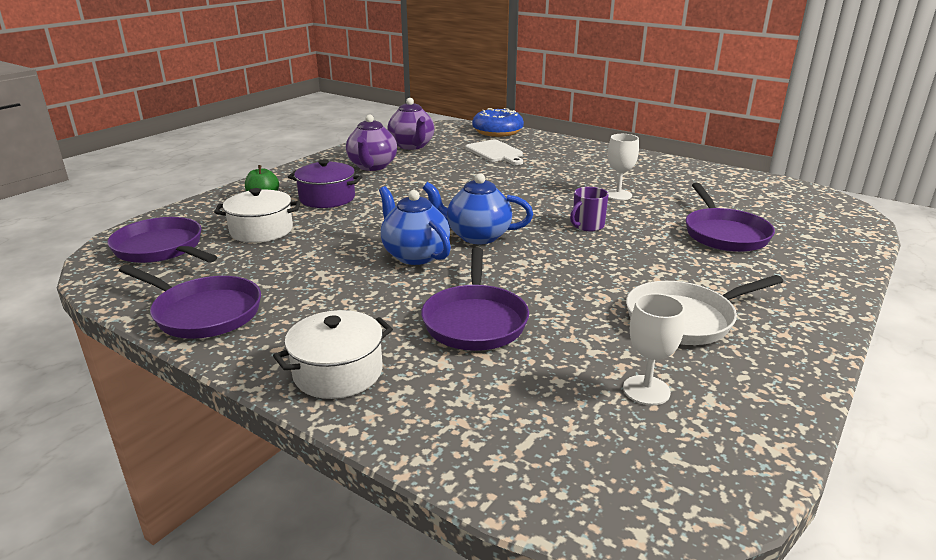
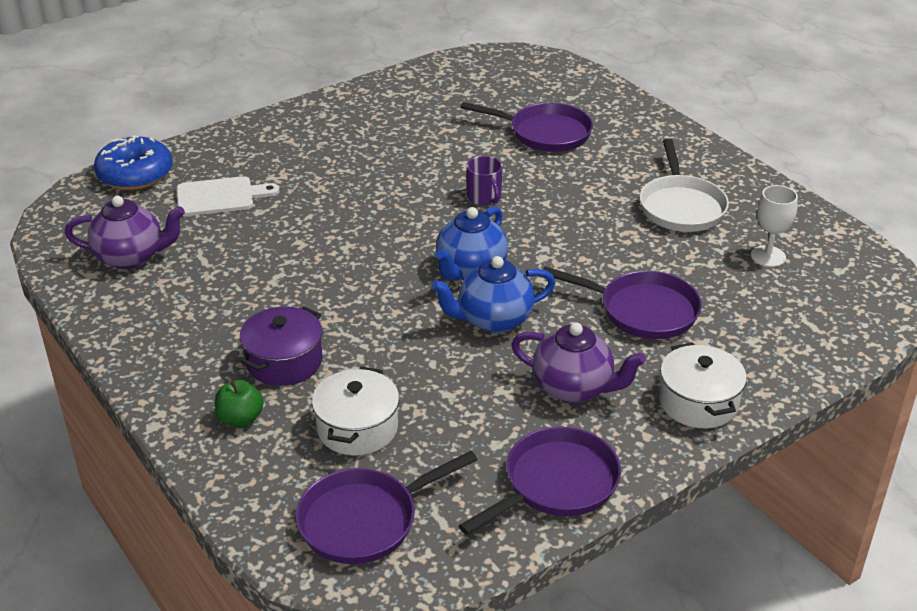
camera: 70 degrees left, 10 degrees up
purple teapot [346,114,397,171] -> purple teapot moved to [511,322,646,403]
white goblet [607,134,639,200] -> none

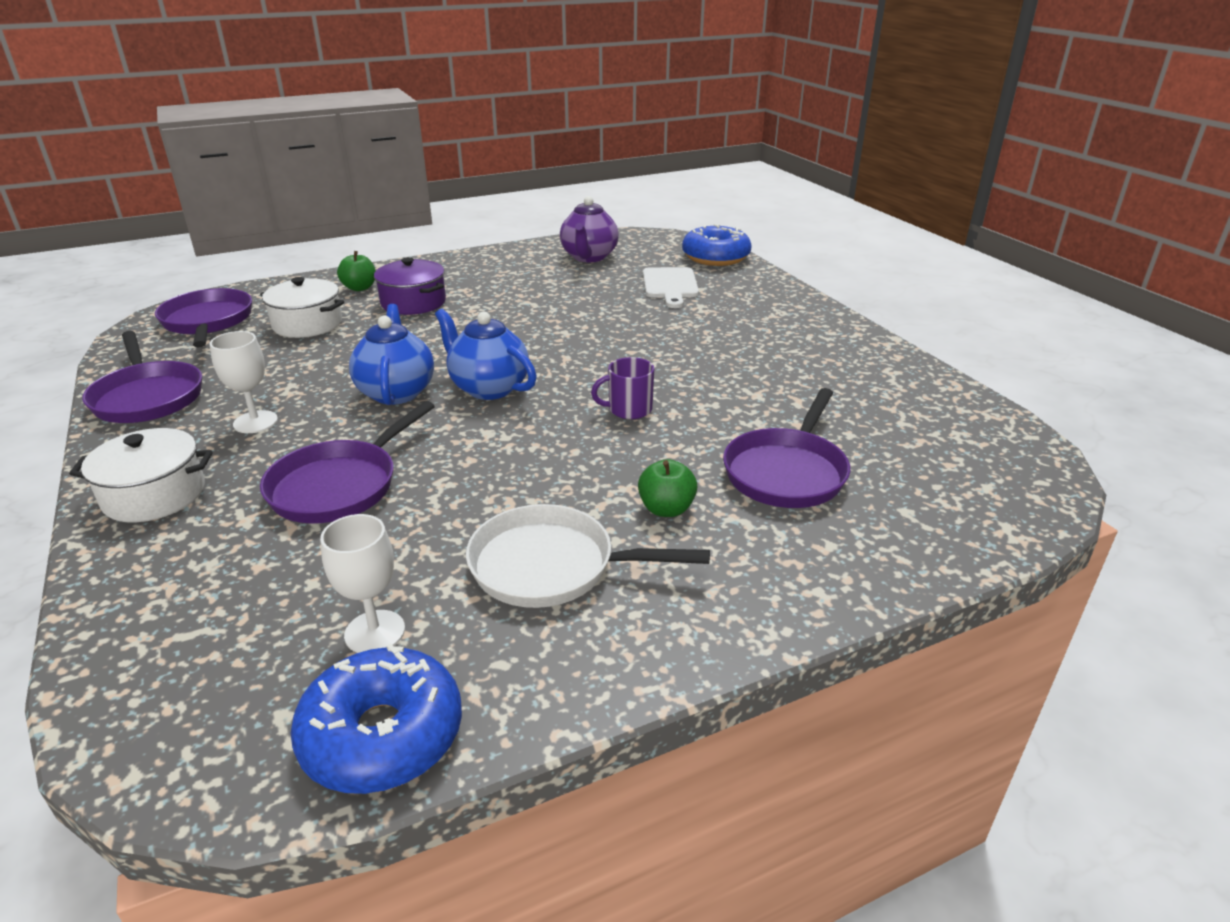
camera: 100 degrees right, 5 degrees down
purple teapot [511,322,646,403] -> white goblet [210,331,278,433]
none -> blue donut [291,643,462,794]
none -> green apple [638,459,698,517]

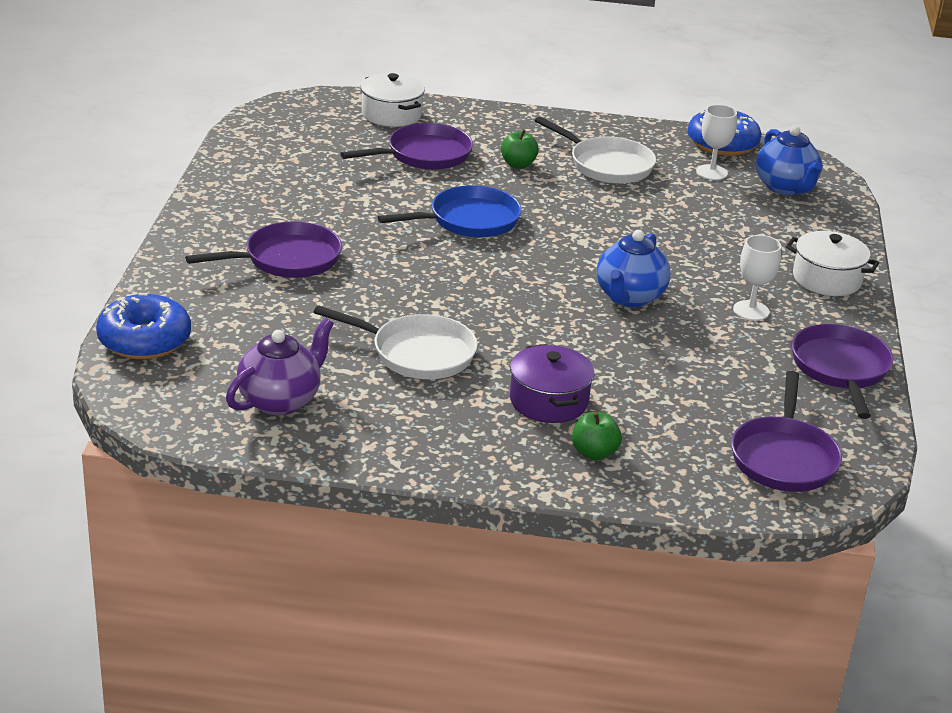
camera: 150 degrees left, 0 degrees up
white pot [260,277,344,338] -> white pot moved to [361,73,425,127]
purple pan [260,401,435,524] -> purple pan moved to [185,221,342,278]
blue teapot [435,309,537,400] -> blue teapot moved to [756,126,823,195]
purple mug [591,357,654,419] -> blue pan [378,185,522,238]
white cutting board [643,267,699,308] -> none
none -> white pan [313,305,478,379]

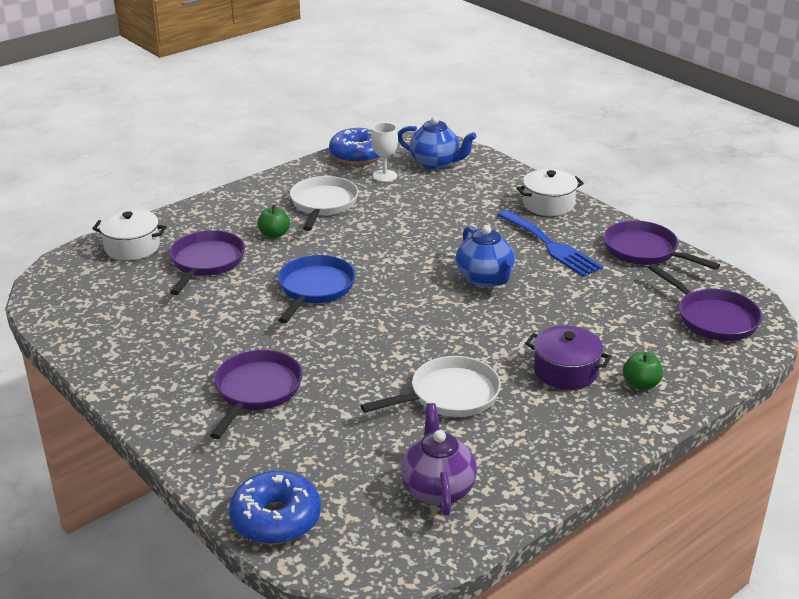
camera: 45 degrees left, 0 degrees up
white pan [535,116,656,184] -> white pan turned 75 degrees counterclockwise [290,176,359,231]
white goblet [733,235,781,321] -> blue fork [497,210,603,277]

